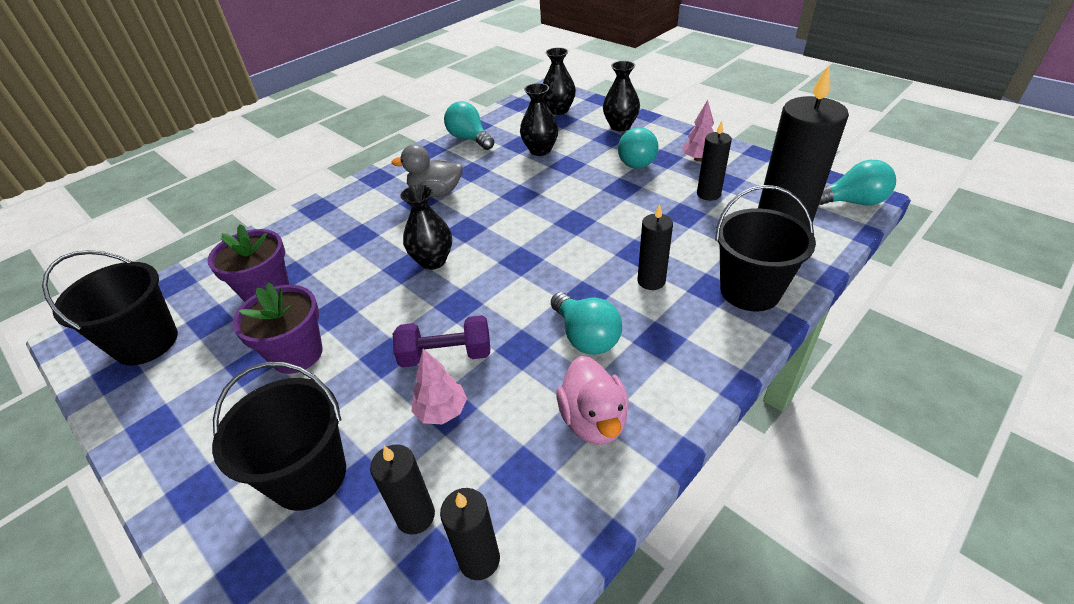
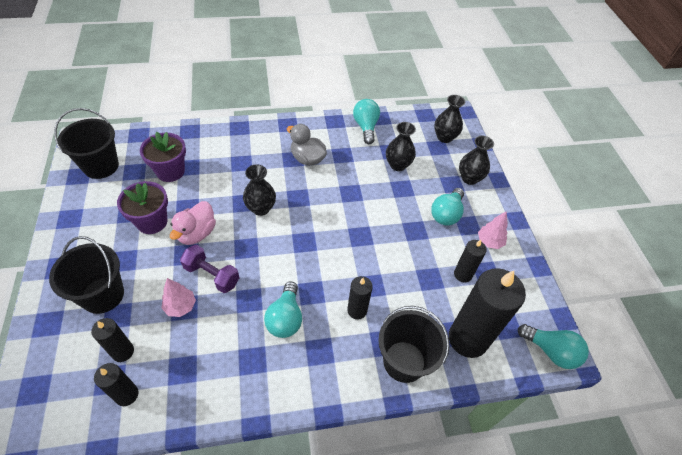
camera: 30 degrees right, 10 degrees up
pink duck [556,356,629,445] -> pink duck moved to [170,201,216,245]

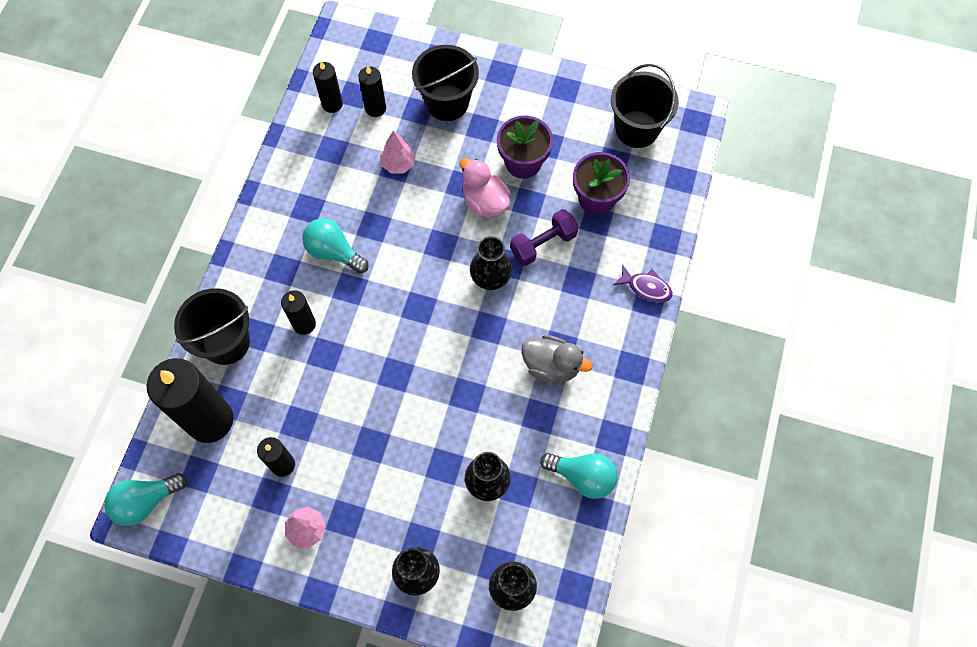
camera: 120 degrees right, 15 degrees up
purple dumbbell [180,245,240,293] -> purple dumbbell moved to [510,209,579,266]
grey duck [287,124,327,166] -> grey duck turned 45 degrees clockwise [521,335,592,383]
turquoise light bulb [431,188,464,226] -> none
none -> purple fish [613,265,673,303]

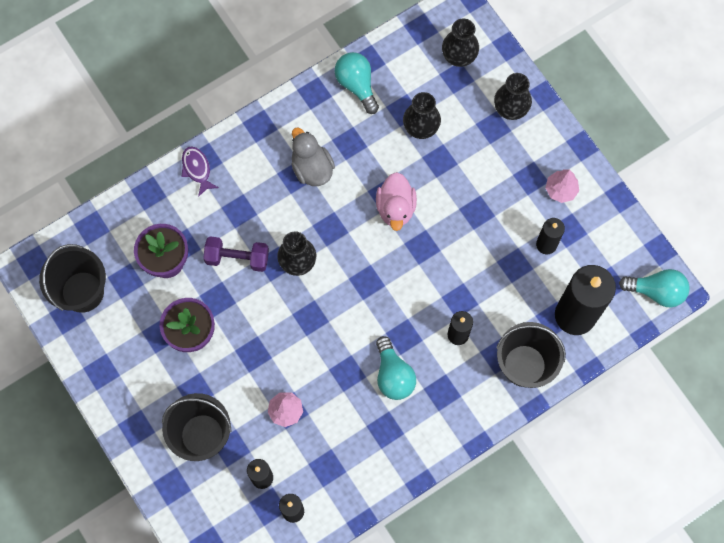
camera: 140 degrees left, 5 degrees up
pink duck [459,158,511,217] -> pink duck moved to [376,172,417,231]

